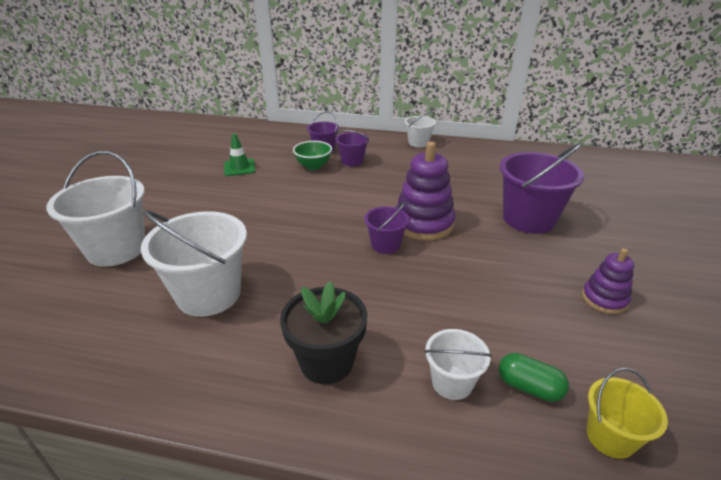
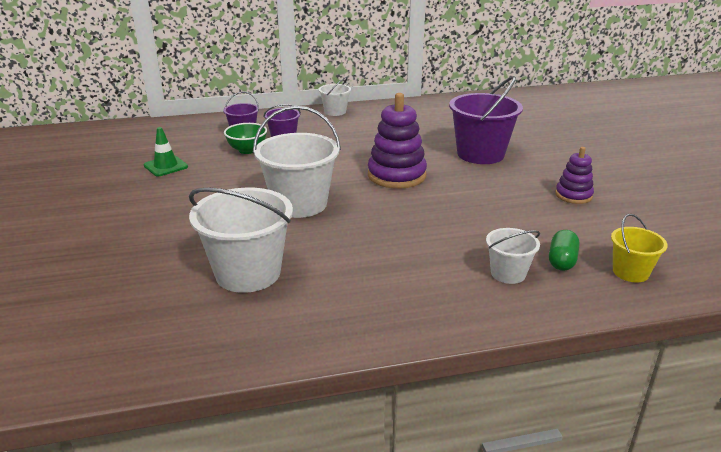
camera: 25 degrees left, 5 degrees down
white bucket [46,151,145,267] -> white bucket moved to [253,106,341,218]
black flower pot [280,281,367,384] -> none
purple bucket [364,202,409,254] -> none
green capsule [499,353,569,402] -> green capsule turned 75 degrees counterclockwise [549,230,579,271]

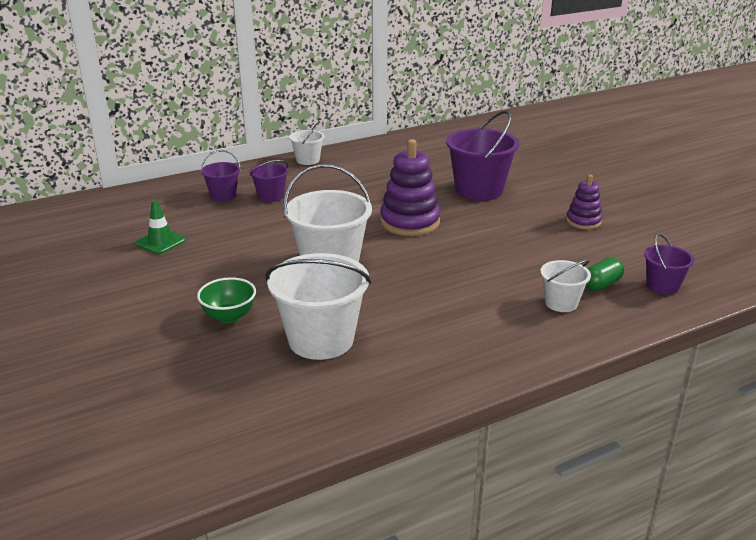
camera: 15 degrees left, 0 degrees up
green bowl [224,123,267,154] -> green bowl moved to [197,277,256,323]
green capsule [549,230,579,271] -> green capsule turned 45 degrees clockwise [586,257,624,291]
yellow bucket [611,214,668,282] -> purple bucket [644,233,694,295]

